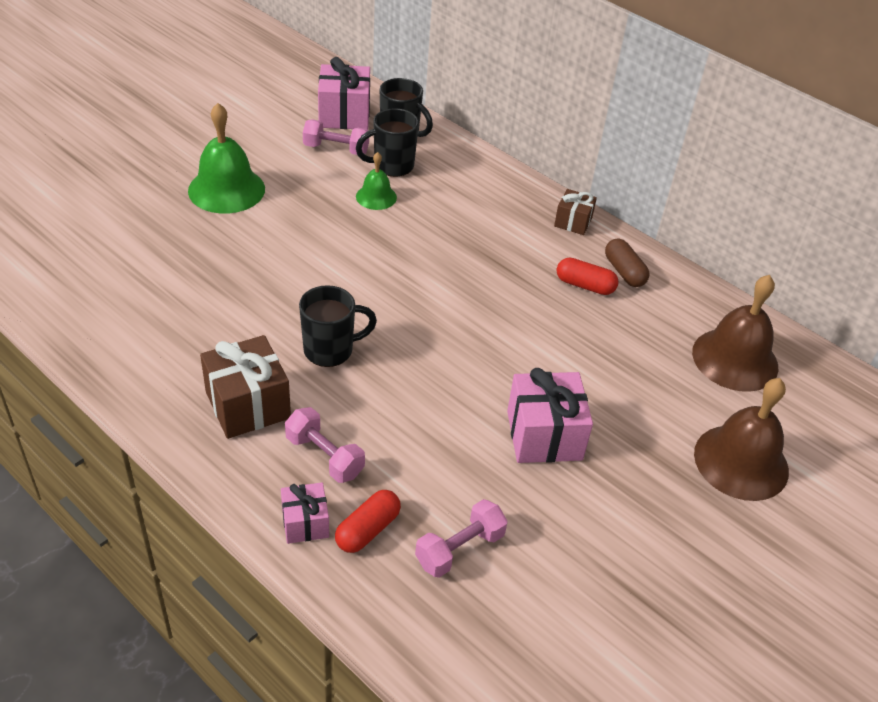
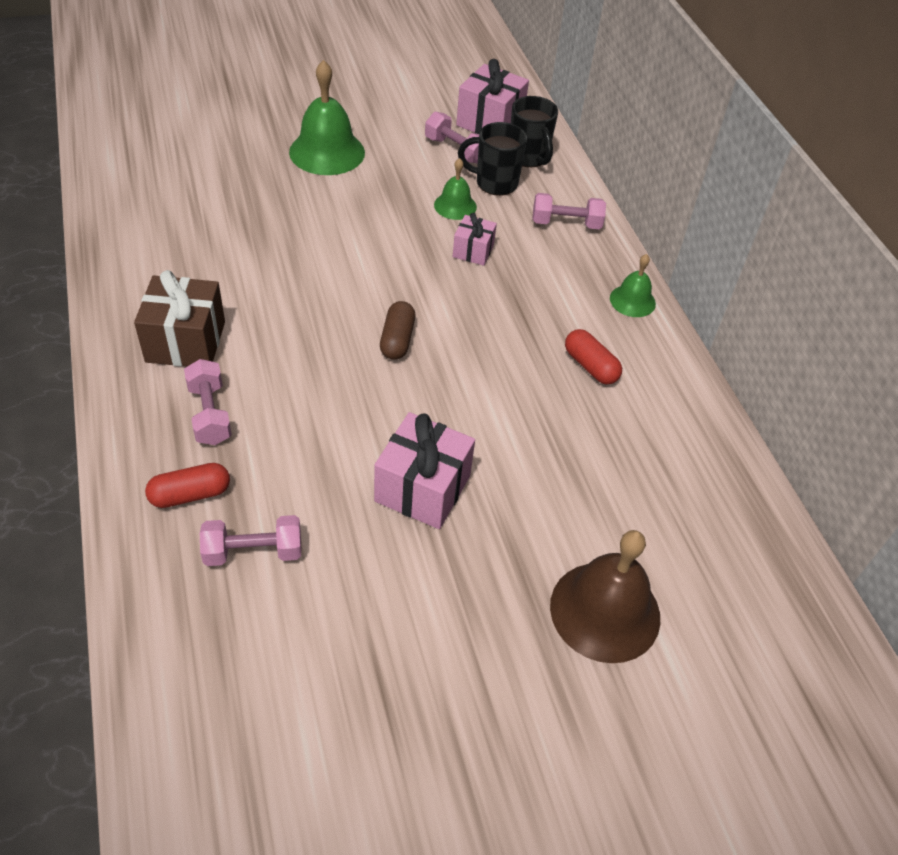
camera: 30 degrees right, 5 degrees up
pink gift [281,483,329,544] -> pink gift moved to [453,213,497,266]
black mug [299,285,377,367] -> none
brown gift [554,189,597,235] -> green bell [610,254,656,317]
brown capsule [605,238,649,287] -> brown capsule moved to [380,301,415,360]
brown bell [692,275,778,392] -> none
none -> pink dumbbell [532,193,606,229]

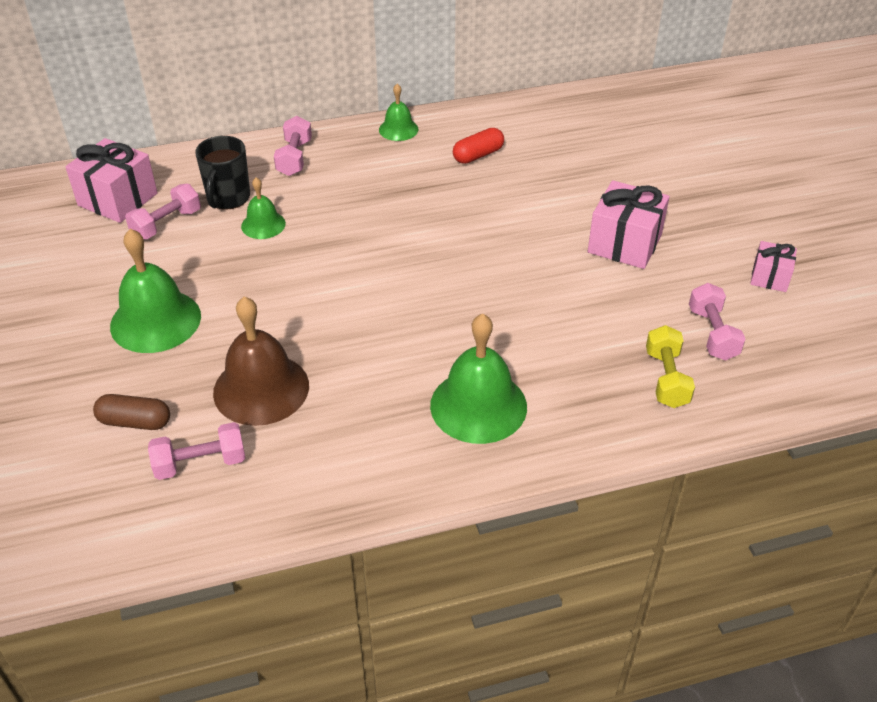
camera: 85 degrees left, 5 degrees down
brown gift [134,270,225,367] -> green bell [430,313,527,444]
red capsule [145,463,230,508] -> yellow dumbbell [646,325,695,408]
pink dumbbell [184,359,232,445] -> pink dumbbell moved to [148,422,245,480]
brown capsule [380,301,415,360] -> brown capsule moved to [93,394,170,430]
pink gift [453,213,497,266] -> pink gift moved to [750,241,797,292]
black mug [511,96,558,167] -> none
brown bell [550,530,660,663] -> brown bell moved to [213,296,309,426]

